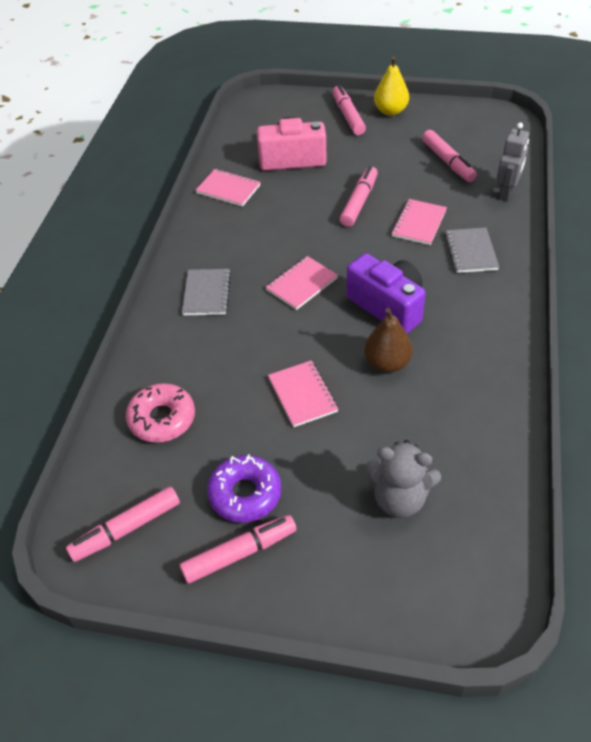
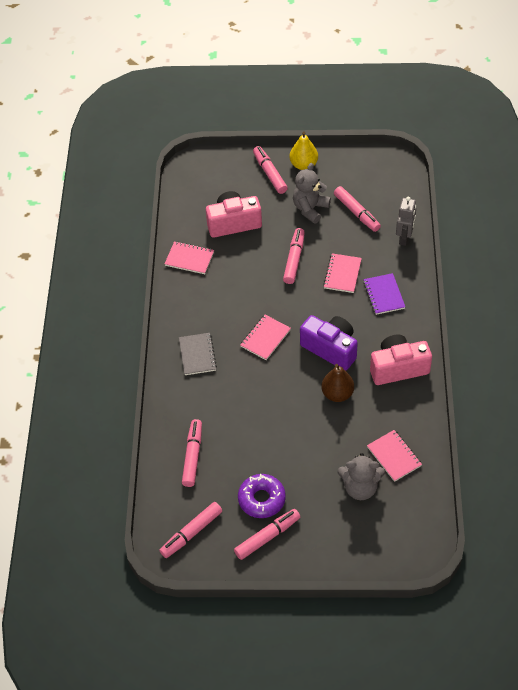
camera: 10 degrees left, 5 degrees up
pink donut [126,383,195,443] -> pink marker [182,419,202,487]
pink notebook [268,360,338,427] -> pink notebook moved to [367,430,422,482]
grey notebook [445,228,499,273] -> purple notebook [363,273,405,315]
none -> grey teddy bear [293,163,331,224]
none -> pink camera [370,334,432,385]

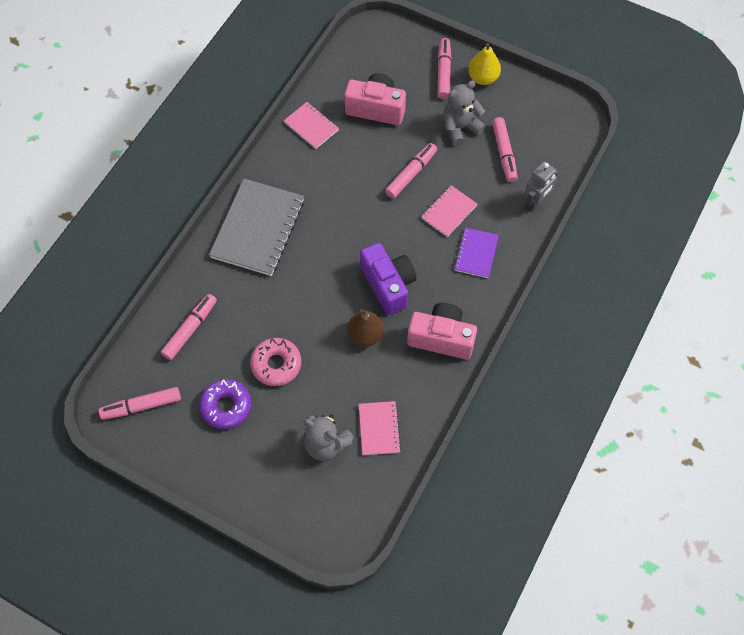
camera: 25 degrees right, 10 degrees up
grey notebook [179,333,217,375] -> grey notebook [209,179,304,276], size x1.92
pink marker [234,509,300,560] -> none
pink notebook [240,315,291,360] -> none
none -> pink donut [250,338,301,386]

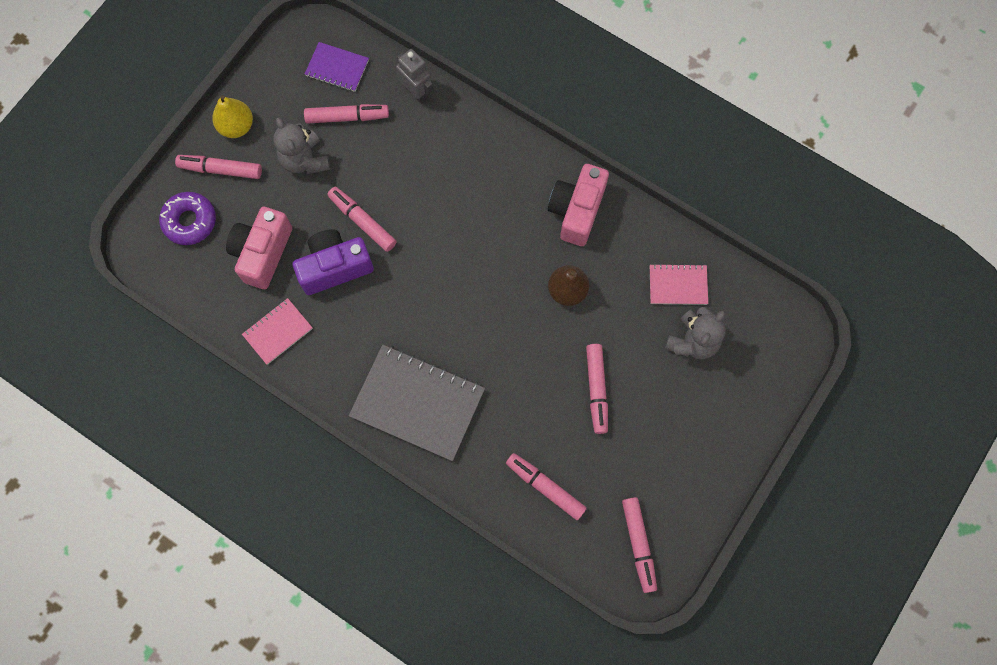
camera: 85 degrees left, 10 degrees up
purple donut [199,379,252,429] -> purple donut moved to [159,192,216,245]
pink donut [250,338,301,386] -> pink marker [586,344,608,434]
purple camera [360,243,416,315] -> purple camera moved to [293,229,374,295]
pink notebook [421,185,477,237] -> none
purple notebook [454,227,499,278] -> purple notebook moved to [305,42,369,92]

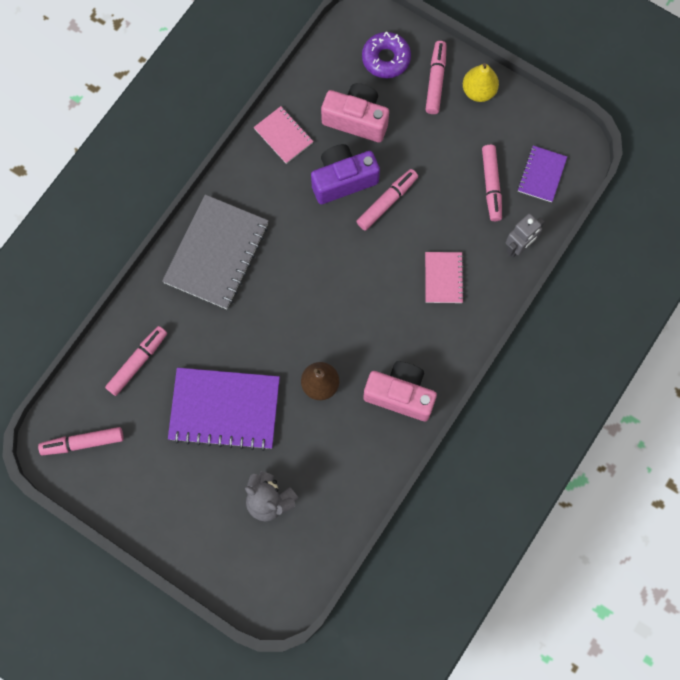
camera: 90 degrees right, 0 degrees up
grey teddy bear [273,117,330,174] -> none
purple camera [293,229,374,295] -> purple camera turned 90 degrees counterclockwise [311,144,380,204]
pink marker [586,344,608,434] -> purple notebook [168,368,280,451]
pink notebook [650,264,708,305] -> pink notebook moved to [425,252,464,303]

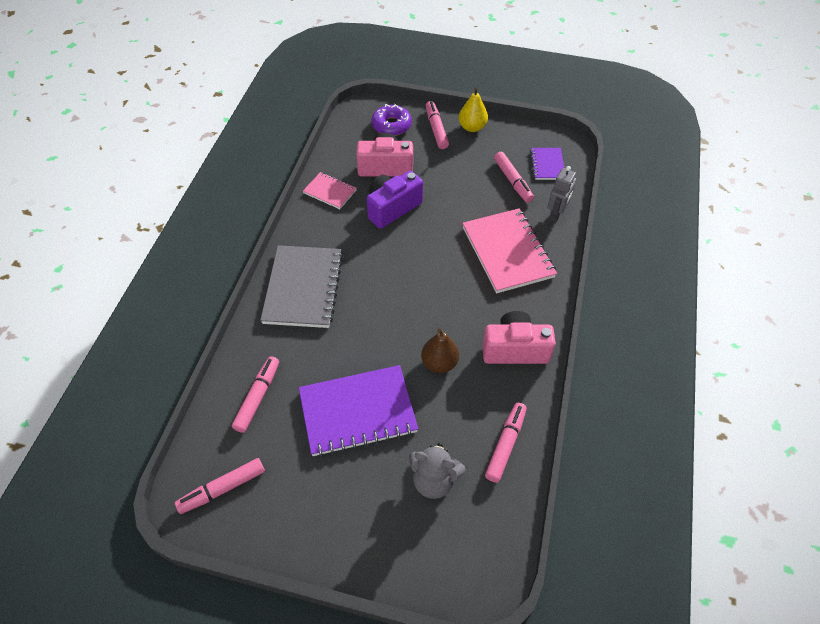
camera: 20 degrees left, 20 degrees down
pink marker [356,169,418,231] -> pink marker moved to [485,403,527,483]
pink notebook [425,252,464,303] -> pink notebook [462,208,557,293], size x1.92

